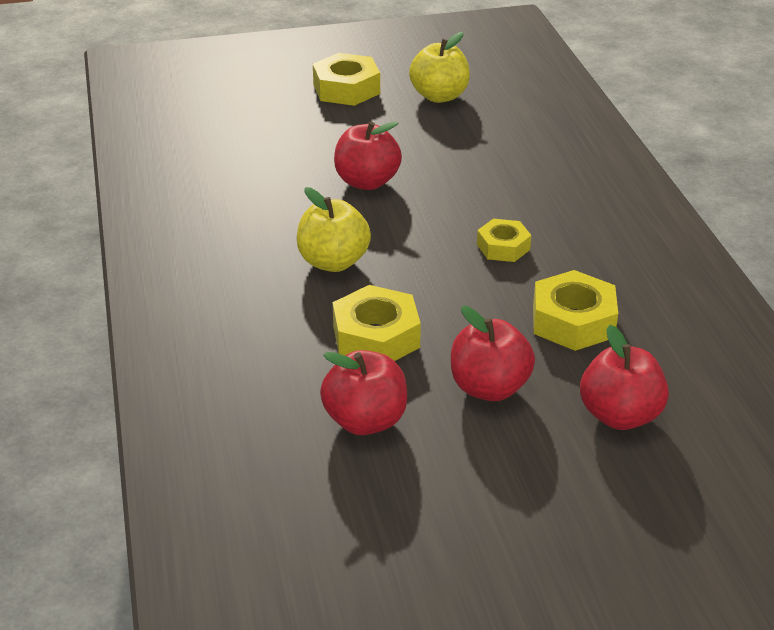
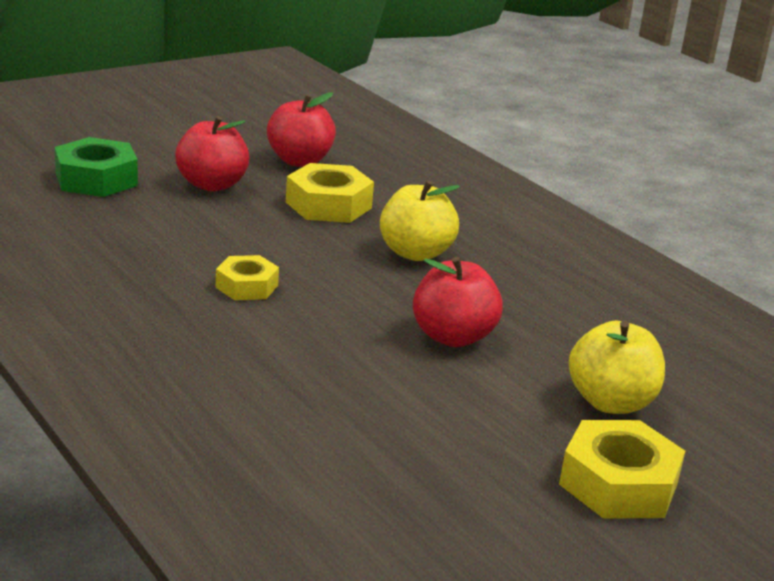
camera: 155 degrees right, 10 degrees down
yellow apple [409,32,470,103] -> yellow apple moved to [569,320,665,414]
yellow nut [533,270,618,351] -> none
red apple [580,325,669,430] -> green nut [55,137,138,197]

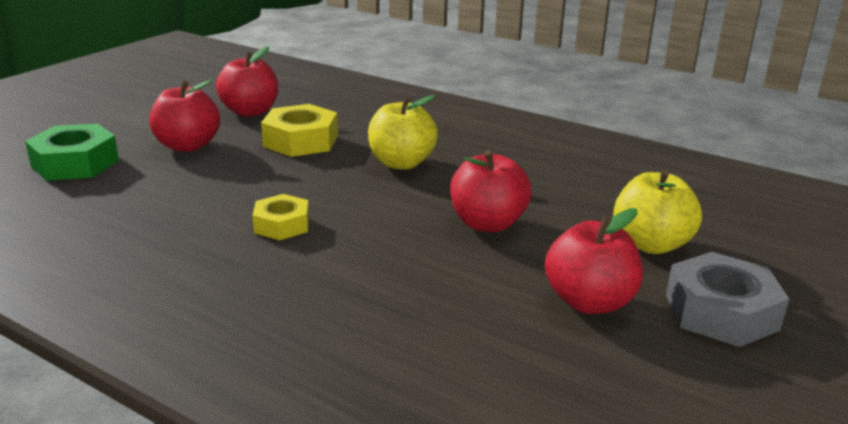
camera: 20 degrees left, 0 degrees up
yellow nut [559,420,685,519] -> grey nut [666,252,789,347]
none -> red apple [545,208,643,314]

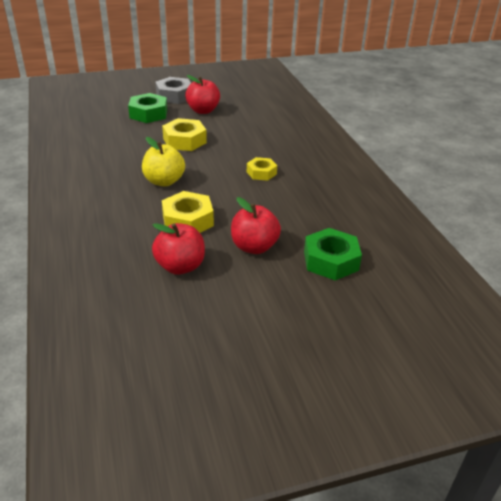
camera: 140 degrees left, 10 degrees up
red apple [450,150,531,232] -> yellow nut [162,118,207,151]
yellow apple [613,170,702,254] -> green nut [128,93,167,123]

